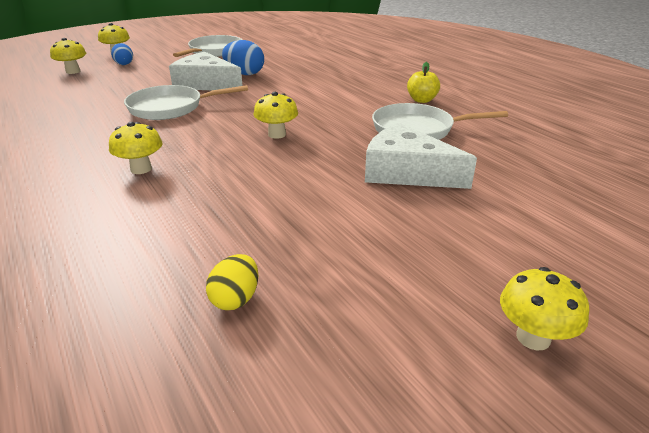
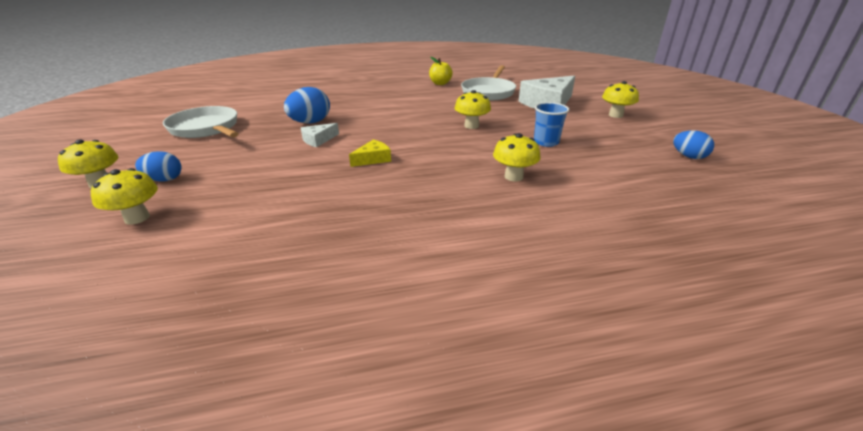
camera: 70 degrees left, 0 degrees up
white pan [124,85,248,120] -> yellow cheese [349,139,391,167]
white cheese [169,52,243,90] -> white cheese [301,123,339,147], size x0.48
yellow egg [206,254,258,310] -> blue egg [673,130,714,159]
yellow mushroom [500,267,589,350] -> yellow mushroom moved to [602,81,639,118]
none -> blue cup [534,102,569,147]

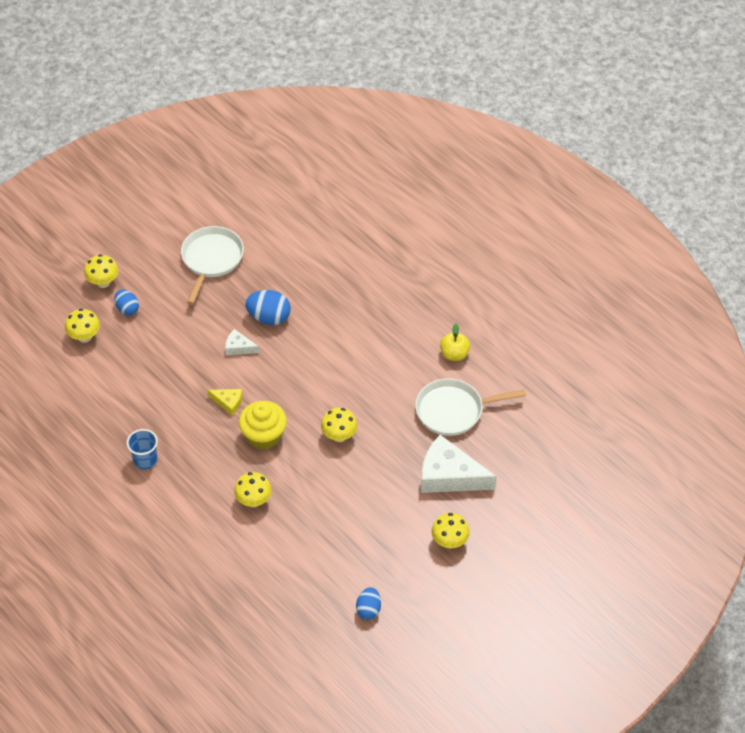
camera: 60 degrees right, 20 degrees up
blue cup [534,102,569,147] -> blue cup moved to [127,429,158,470]
none -> yellow cupcake [239,401,287,450]

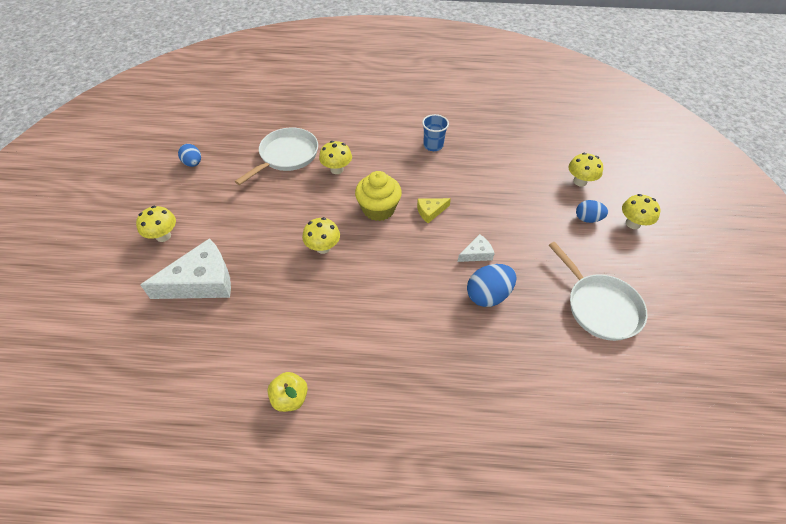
camera: 135 degrees right, 0 degrees up
white pan [415,378,526,436] -> white pan moved to [235,127,318,185]

